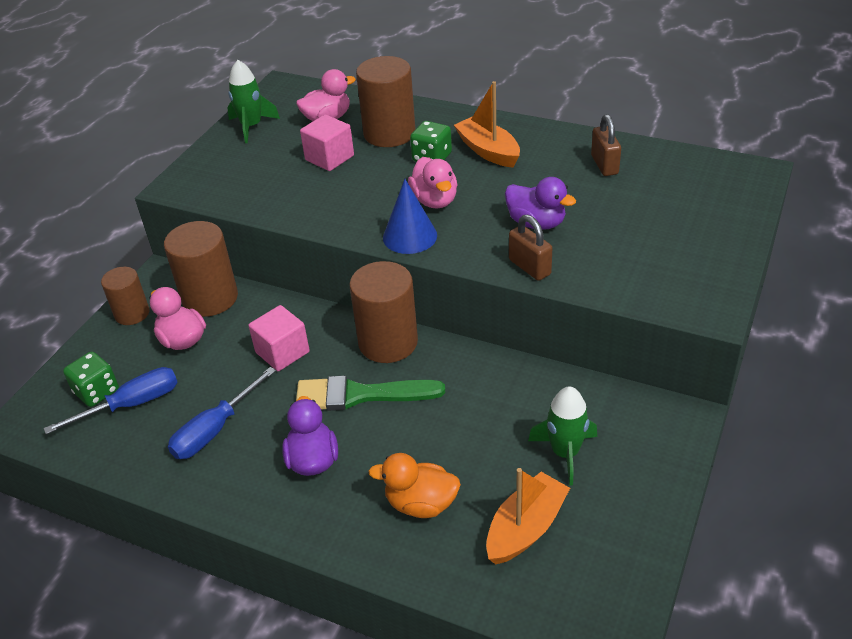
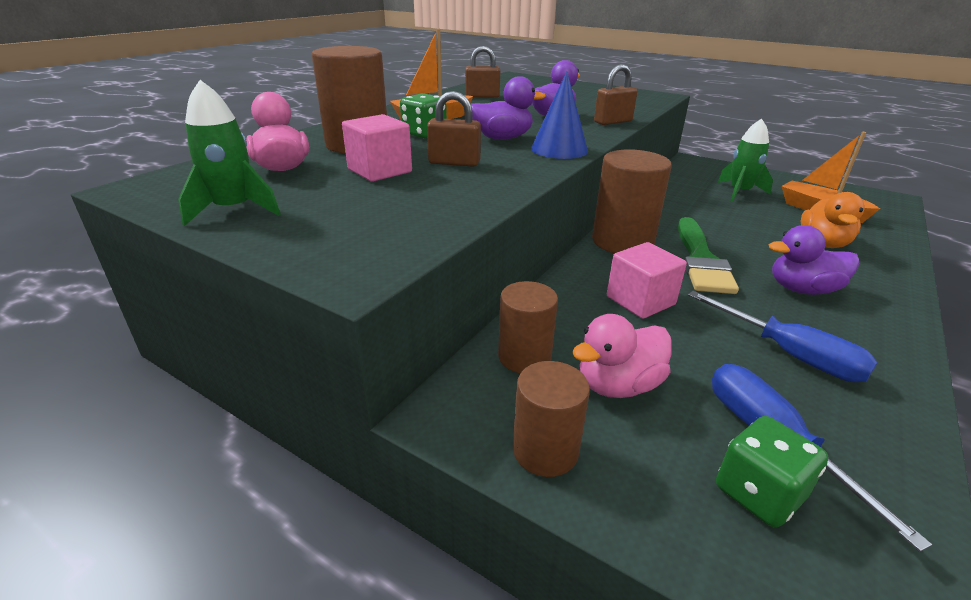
camera: 85 degrees left, 10 degrees down
brown cylinder [164,221,238,317] -> brown cylinder [498,281,558,373], size x0.62
pink duck [408,157,457,209] -> purple duck [471,76,546,140]
none -> brown padlock [427,91,481,167]

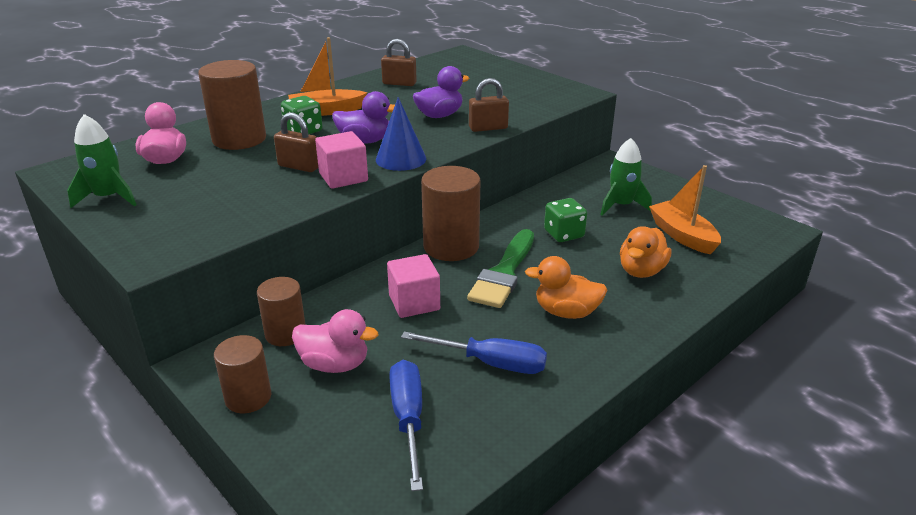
camera: 15 degrees right, 0 degrees up
pink cube [342,114,412,182] -> pink cube moved to [315,131,368,189]
pink duck [572,314,672,398] -> pink duck turned 150 degrees counterclockwise [292,309,378,373]
blue screwdriver [688,291,877,382] -> blue screwdriver turned 45 degrees counterclockwise [401,332,547,374]
green dice [716,416,828,528] -> green dice moved to [544,198,587,242]
purple duck [769,225,859,295] -> orange duck [525,256,608,319]

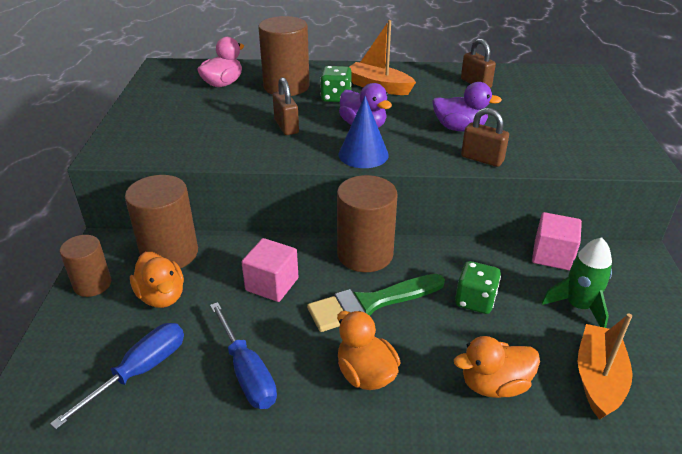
camera: 45 degrees right, 5 degrees up
green rocket [67,114,136,208] -> none
brown cylinder [257,277,306,346] -> brown cylinder [125,175,198,268], size x1.62
pink duck [292,309,378,373] -> orange duck [130,252,184,308]
pink cube [315,131,368,189] -> pink cube moved to [532,212,582,271]

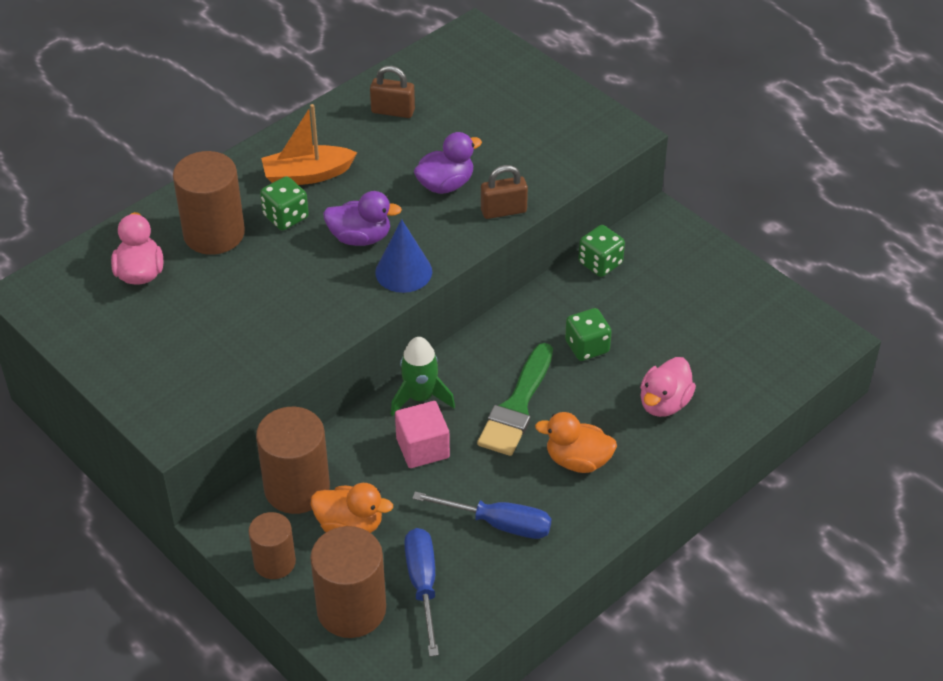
camera: 45 degrees left, 10 degrees up
brown padlock [273,77,299,135] -> none
brown cylinder [337,175,398,272] -> brown cylinder moved to [310,526,386,638]
orange duck [454,336,540,398] -> pink duck [640,357,696,417]
pink cube [532,212,582,271] -> green dice [578,225,625,277]
green rocket [542,238,612,328] -> green rocket moved to [391,337,455,416]
orange boat [578,313,633,420] -> none

